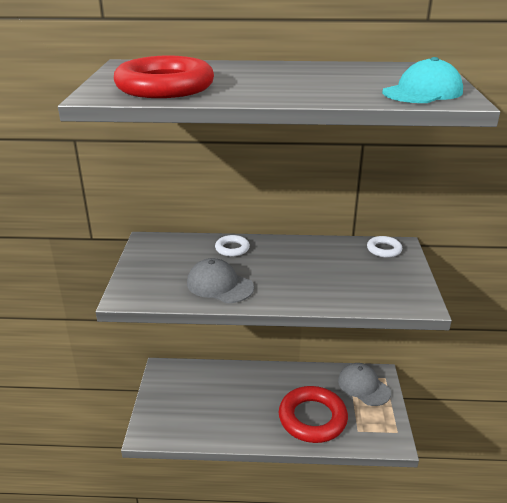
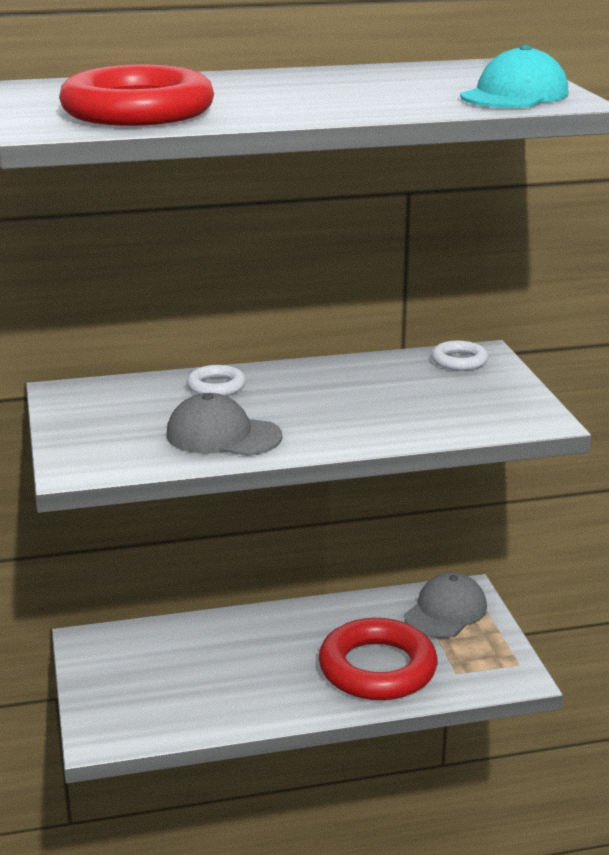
camera: 15 degrees left, 5 degrees down
grey cap [338,363,391,406] -> grey cap turned 90 degrees clockwise [404,572,487,638]

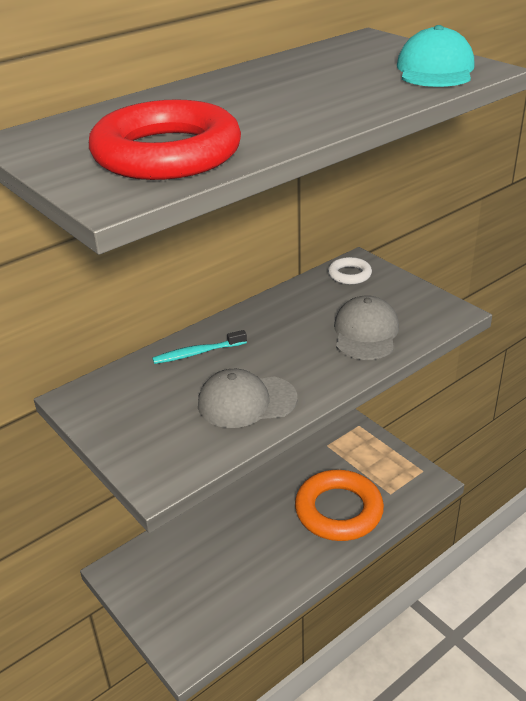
camera: 25 degrees left, 10 degrees up
white ring [187,365,246,396] -> turquoise toothbrush [152,330,247,364]
red ring [319,618,438,700] -> orange ring [295,470,384,541]
grey cap [404,572,487,638] -> grey cap moved to [334,295,399,360]

